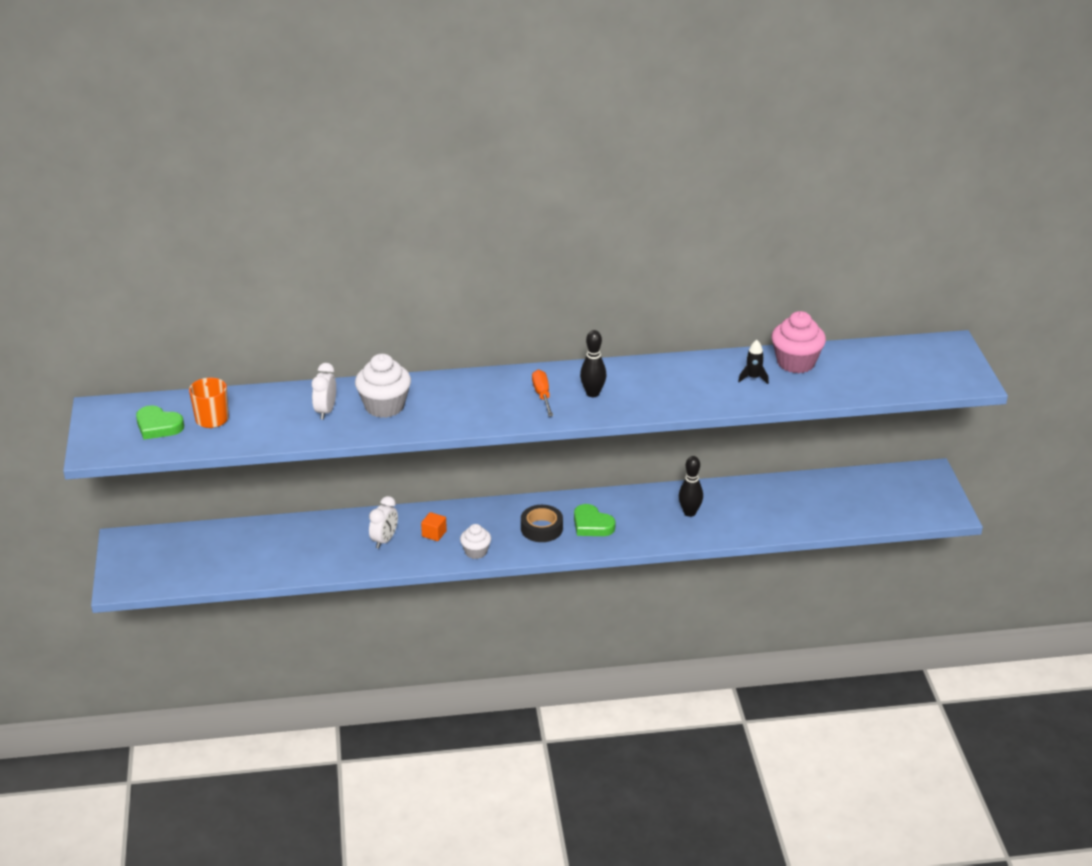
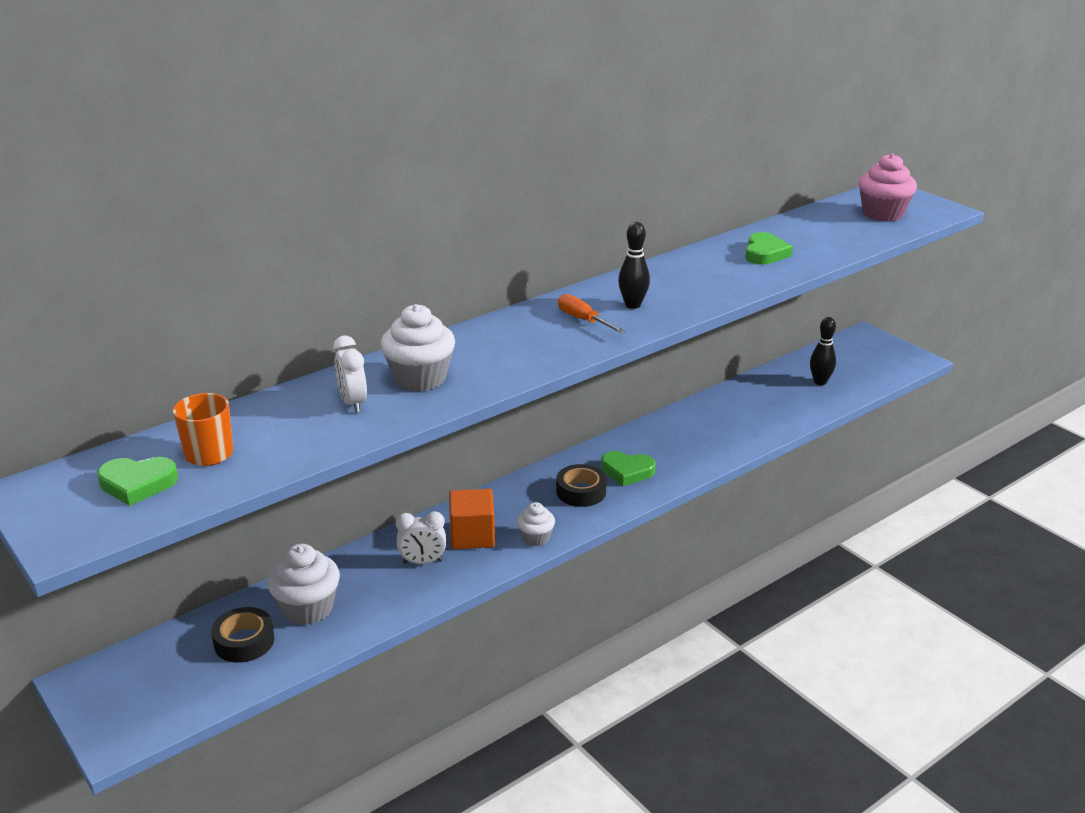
camera: 30 degrees left, 5 degrees down
white clock [369,496,398,549] -> white clock turned 90 degrees clockwise [396,511,446,564]
orange cube [421,512,447,541] -> orange cube [449,489,495,549], size x1.83
black bowling pin [679,456,703,517] -> black bowling pin moved to [810,317,836,385]
black rocket [738,340,769,384] -> green heart [745,232,793,265]
pink cupcake [772,311,826,373] -> pink cupcake moved to [859,153,917,222]
none -> black tape [211,607,274,663]
none -> white cupcake [267,544,340,625]

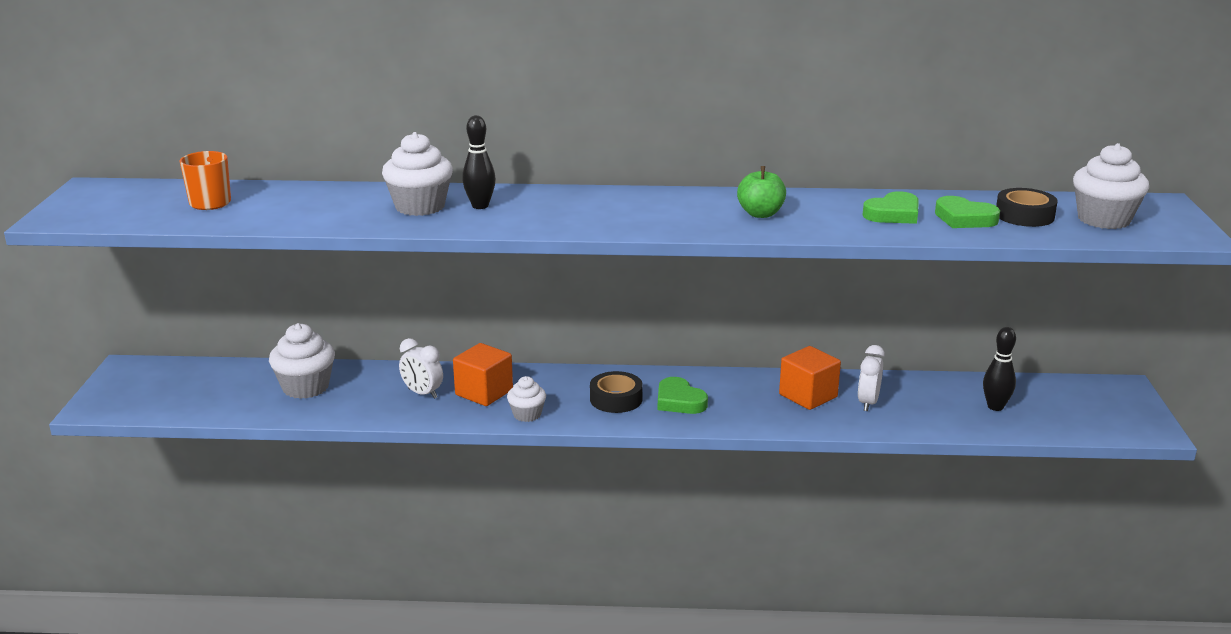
camera: 40 degrees right, 5 degrees down
green heart [97,457,178,506] -> green heart moved to [935,196,1000,228]
black tape [211,607,274,663] -> black tape moved to [996,188,1058,227]
white clock [333,336,367,413] -> white clock moved to [858,345,885,411]
orange screwdriver [558,294,626,334] -> none
black bowling pin [618,222,650,309] -> black bowling pin moved to [462,115,496,209]
pink cupcake [859,153,917,222] -> white cupcake [1073,143,1149,229]
none -> green apple [737,166,786,218]
none -> orange cube [779,346,841,410]

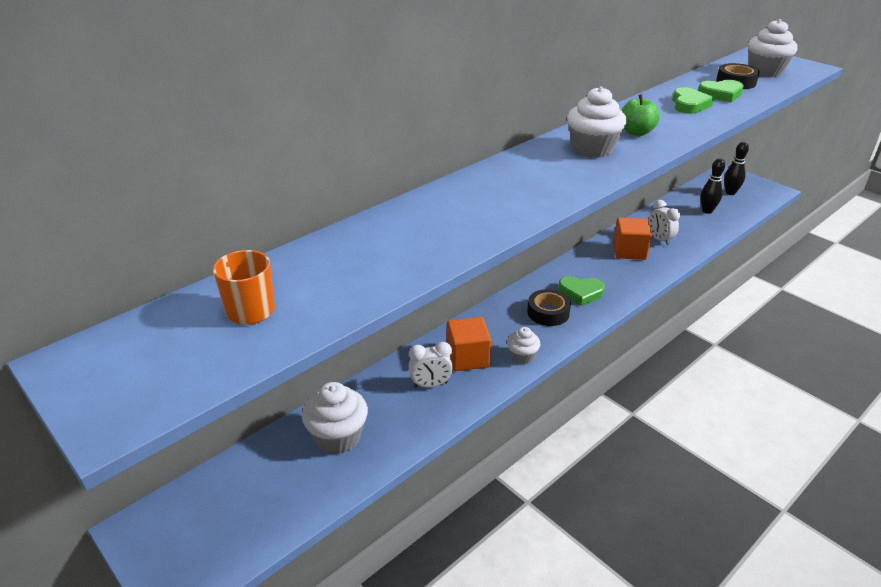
camera: 45 degrees left, 10 degrees up
white cupcake [382,132,453,216] -> white cupcake moved to [567,86,626,158]
black bowling pin [462,115,496,209] -> black bowling pin moved to [724,142,749,195]

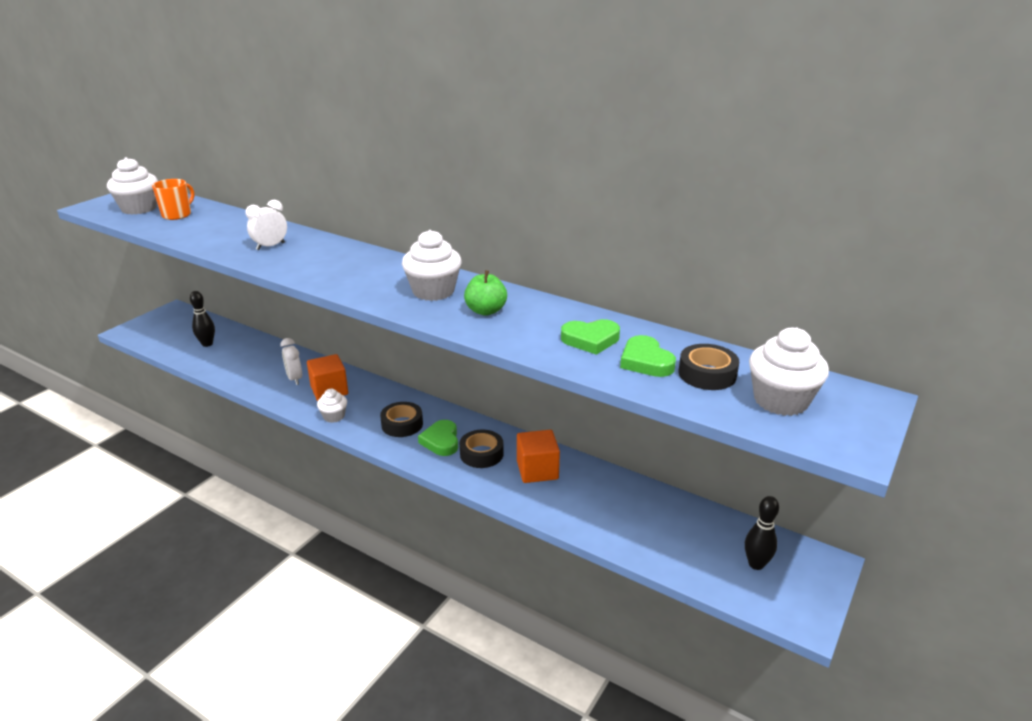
camera: 75 degrees right, 5 degrees down
white cupcake [302,382,368,454] -> white cupcake moved to [107,157,158,215]
white clock [648,200,680,245] -> white clock moved to [245,200,287,250]
black bowling pin [700,158,725,214] -> black bowling pin moved to [190,291,215,347]
none -> black tape [460,430,504,468]

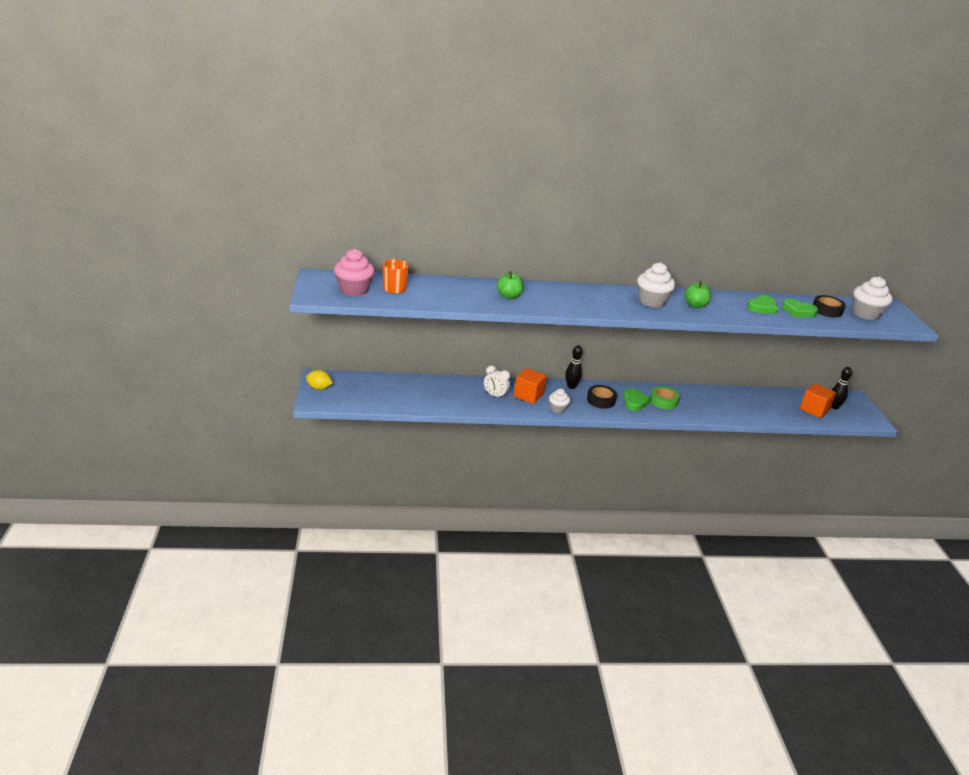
camera: 40 degrees left, 0 degrees up
white cupcake [107,157,158,215] -> pink cupcake [334,249,375,296]
black bowling pin [190,291,215,347] -> black bowling pin moved to [565,345,583,389]
white clock [245,200,287,250] -> green apple [497,271,524,299]
green heart [418,420,458,456] -> green heart turned 135 degrees counterclockwise [623,388,651,411]
black tape [460,430,504,468] -> green tape [650,386,680,409]
orange cube [517,430,560,483] -> orange cube moved to [800,383,836,418]
none -> yellow lemon [306,370,333,390]

